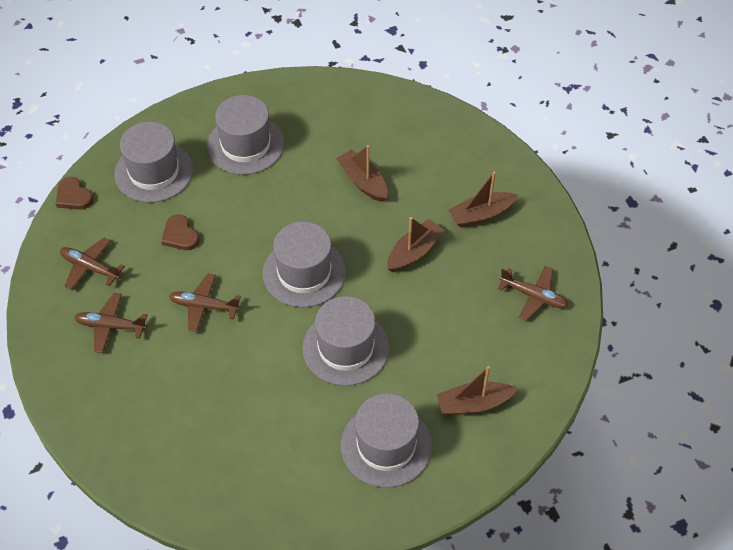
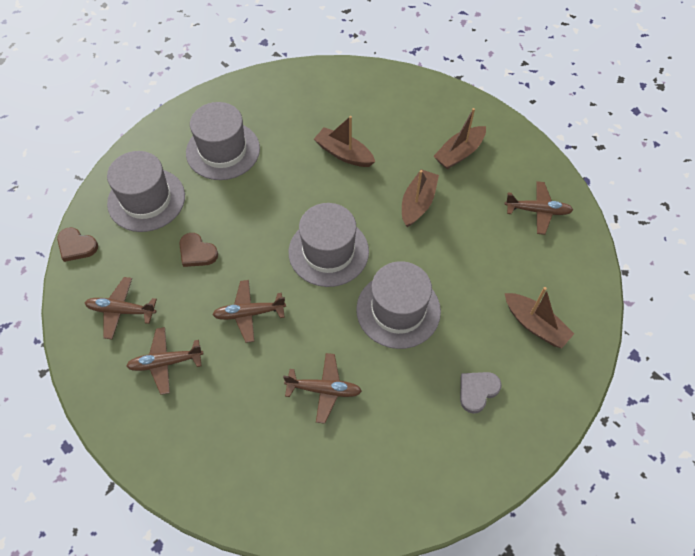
camera: 20 degrees left, 5 degrees up
grey hat [341,393,432,488] -> grey heart [460,372,502,414]
brown boat [437,366,517,415] -> brown boat turned 105 degrees counterclockwise [505,287,574,348]
none -> brown plane [283,353,362,424]

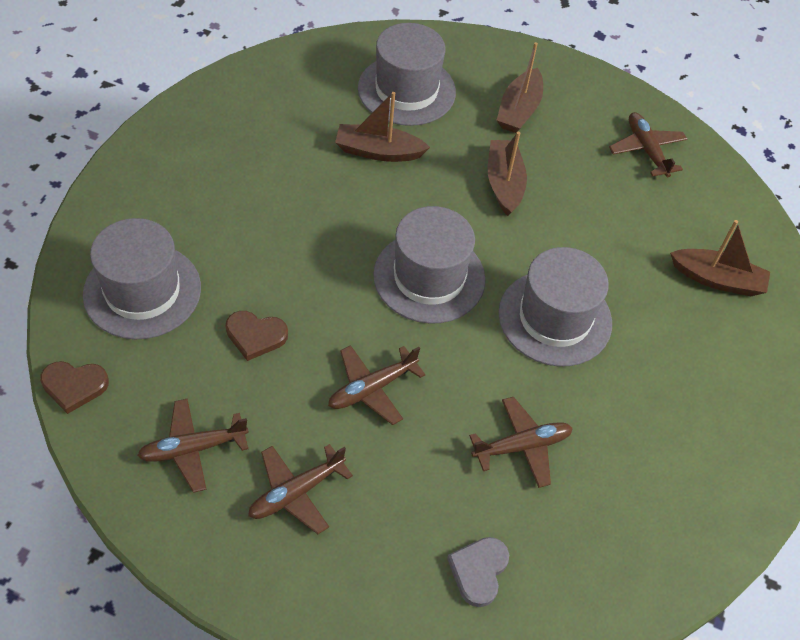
camera: 30 degrees left, 5 degrees down
grey hat [186,102,260,180] -> grey hat moved to [358,23,456,126]
grey heart [460,372,502,414] -> grey heart moved to [447,537,509,607]
brown plane [505,181,573,235] -> brown plane turned 90 degrees counterclockwise [609,112,687,177]

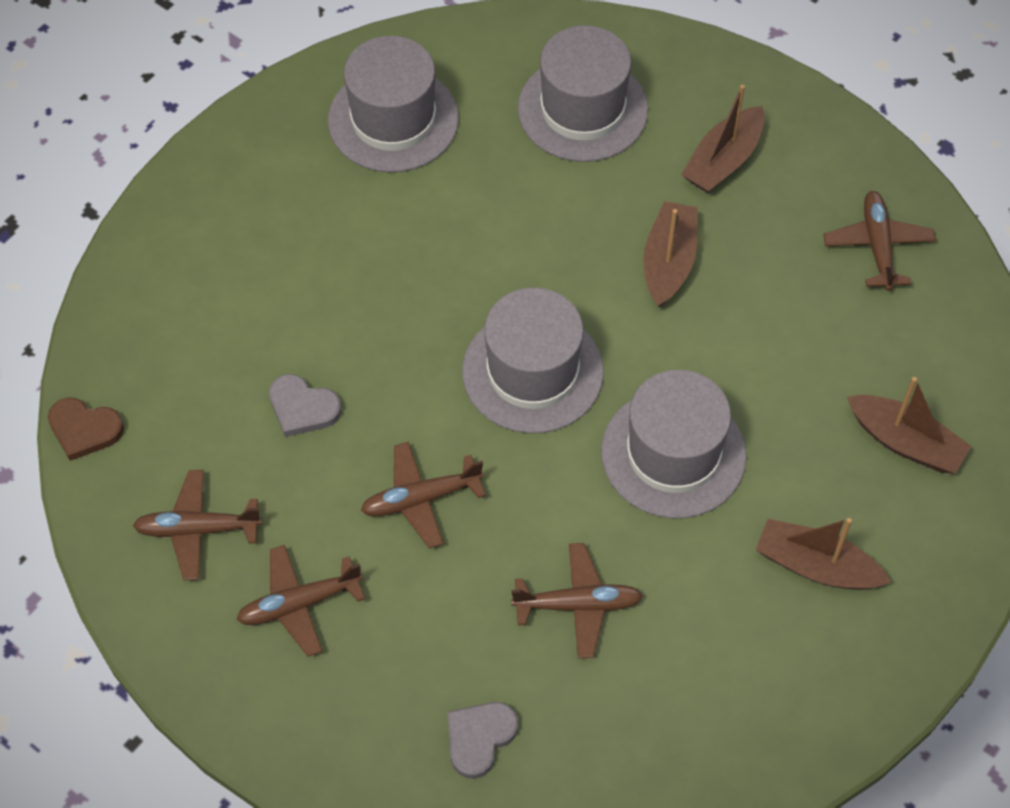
camera: 20 degrees right, 5 degrees up
grey hat [83,218,201,339] -> grey hat moved to [328,36,459,172]
brown heart [226,311,288,361] -> grey heart [269,374,342,437]
brown boat [335,92,430,162] -> brown boat moved to [756,518,891,590]

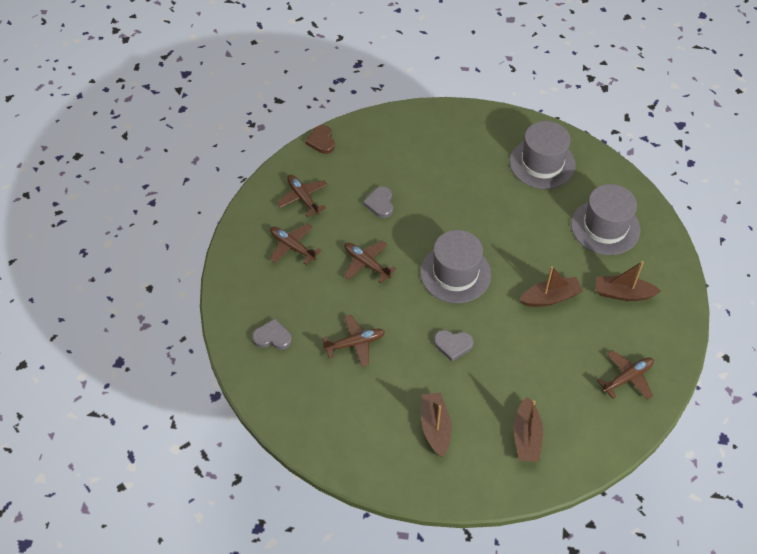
camera: 60 degrees right, 5 degrees down
brown plane [511,543,643,658] -> brown plane turned 75 degrees counterclockwise [322,315,385,367]
grey hat [601,370,747,518] -> grey heart [434,330,474,362]

